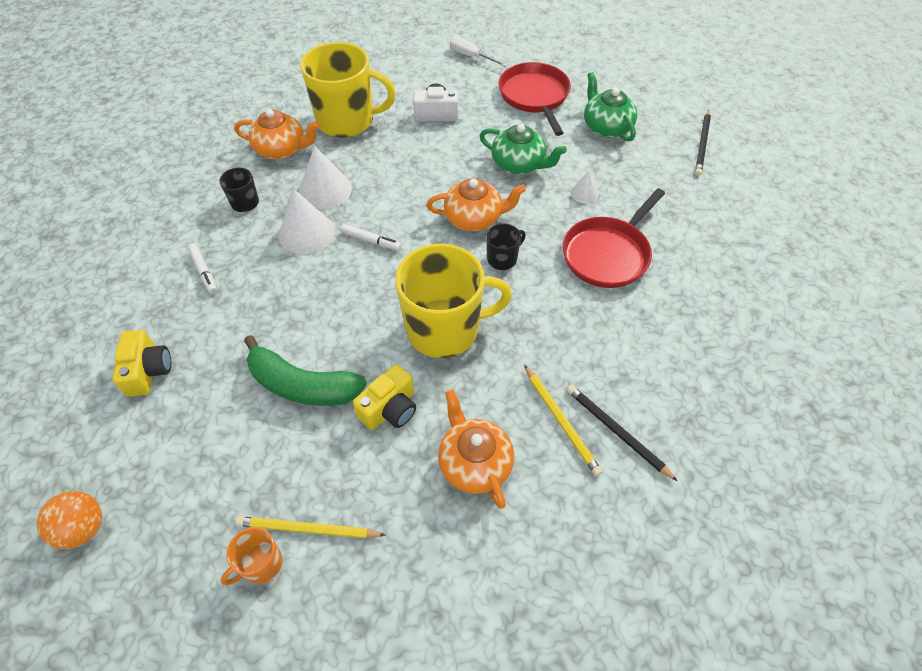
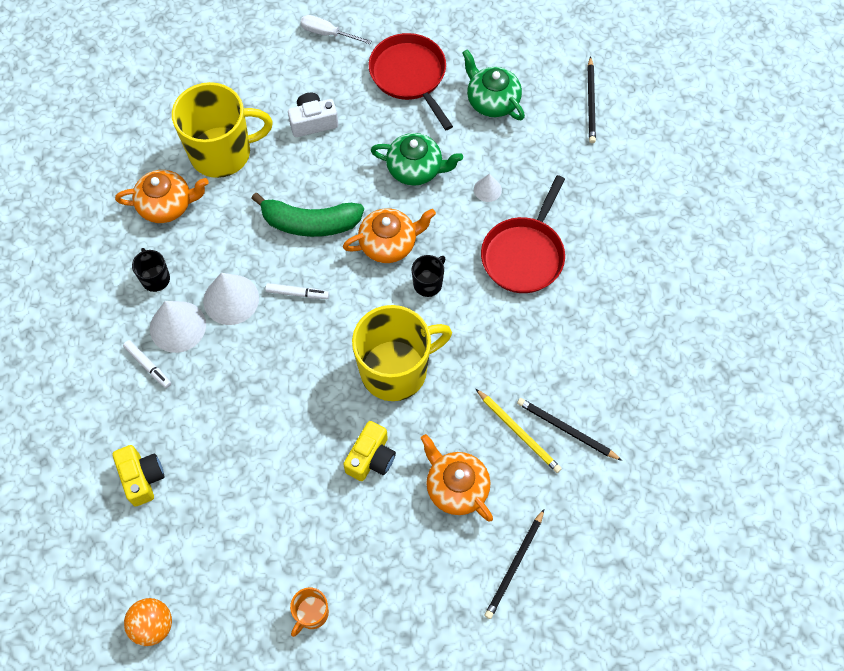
camera: 15 degrees left, 10 degrees up
yellow pencil [236,516,385,538] -> none
green banana [244,335,367,406] -> green banana moved to [251,193,364,237]
white cone [299,146,352,210] -> white cone moved to [150,301,206,353]
none -> black pencil [484,509,544,619]

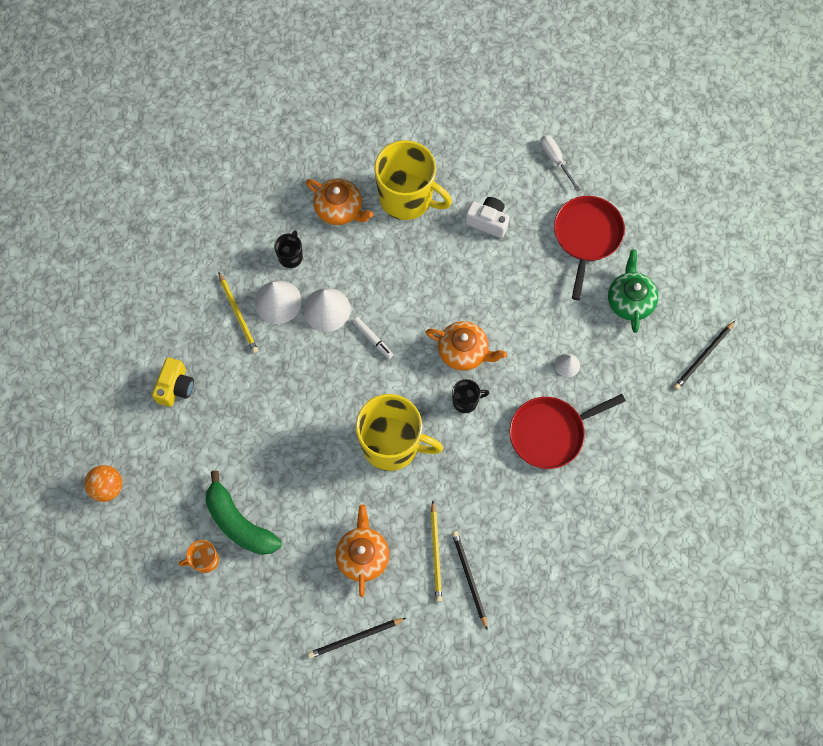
camera: 40 degrees right, 5 degrees up
white marker [123,340,171,388] -> yellow pencil [219,273,258,353]
green banana [251,193,364,237] -> green banana moved to [206,471,282,555]
yellow camera [343,421,396,481] -> none
green teapot [371,133,463,186] -> none

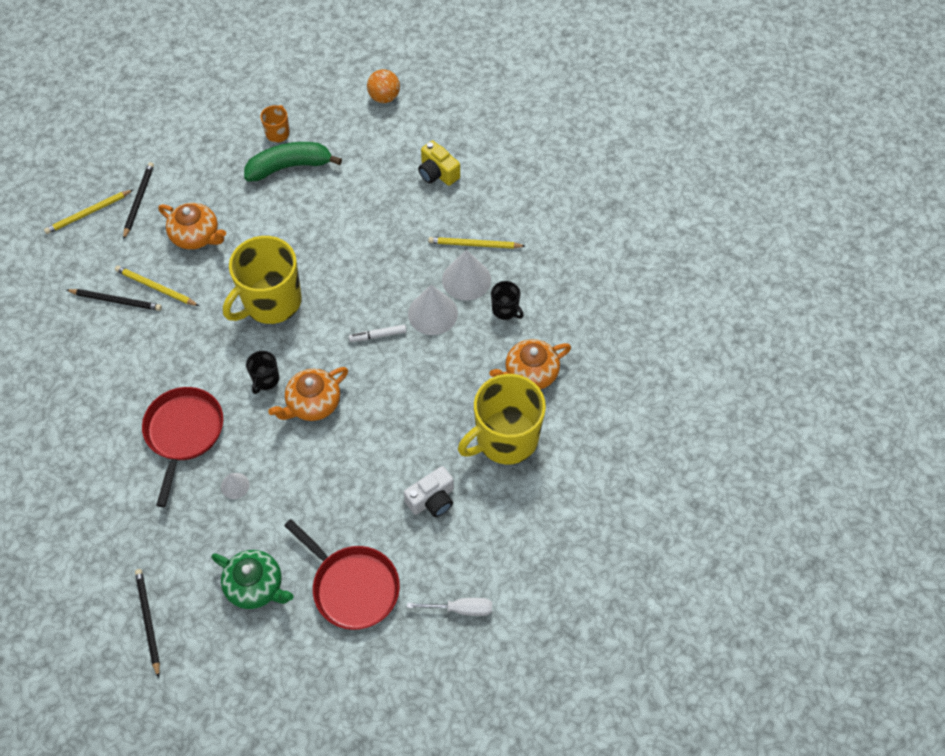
camera: 120 degrees right, 10 degrees down
none -> yellow pencil [44,189,134,234]

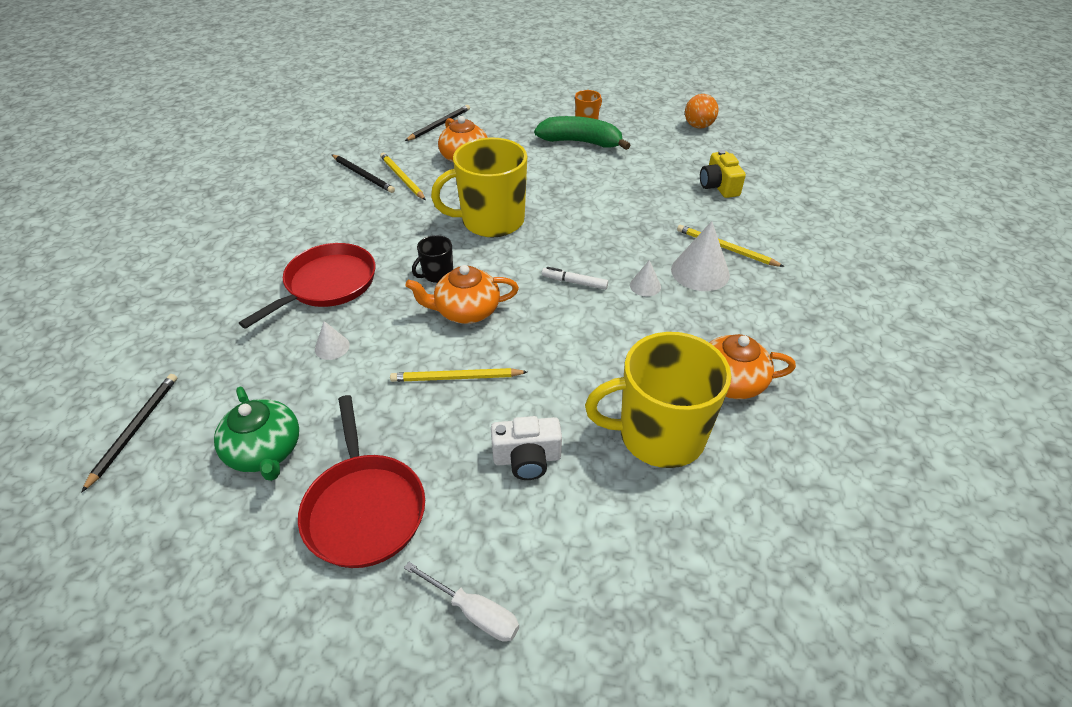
camera: 30 degrees right, 15 degrees down
yellow pencil [44,189,134,234] -> yellow pencil moved to [390,368,527,382]
white cone [408,285,458,335] -> white cone [630,260,661,296], size x0.53
black mug [491,281,524,320] -> none

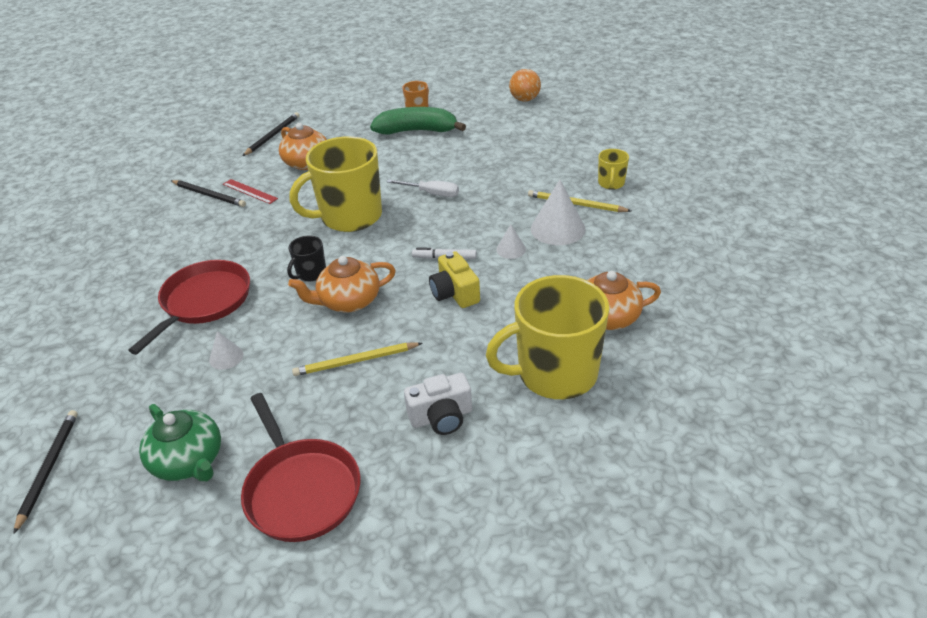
camera: 10 degrees left, 5 degrees down
yellow pencil [380,153,426,200] -> red ruler [223,179,278,204]
white screwdriver [404,562,519,642] -> white screwdriver moved to [387,179,459,197]
yellow camera [700,150,746,198] -> yellow camera moved to [429,251,480,308]
none -> yellow mug [598,149,629,190]

